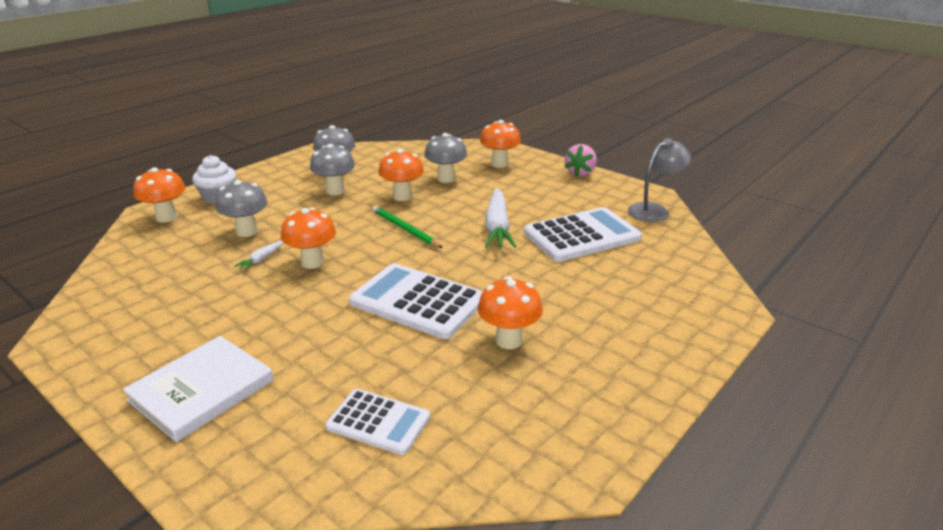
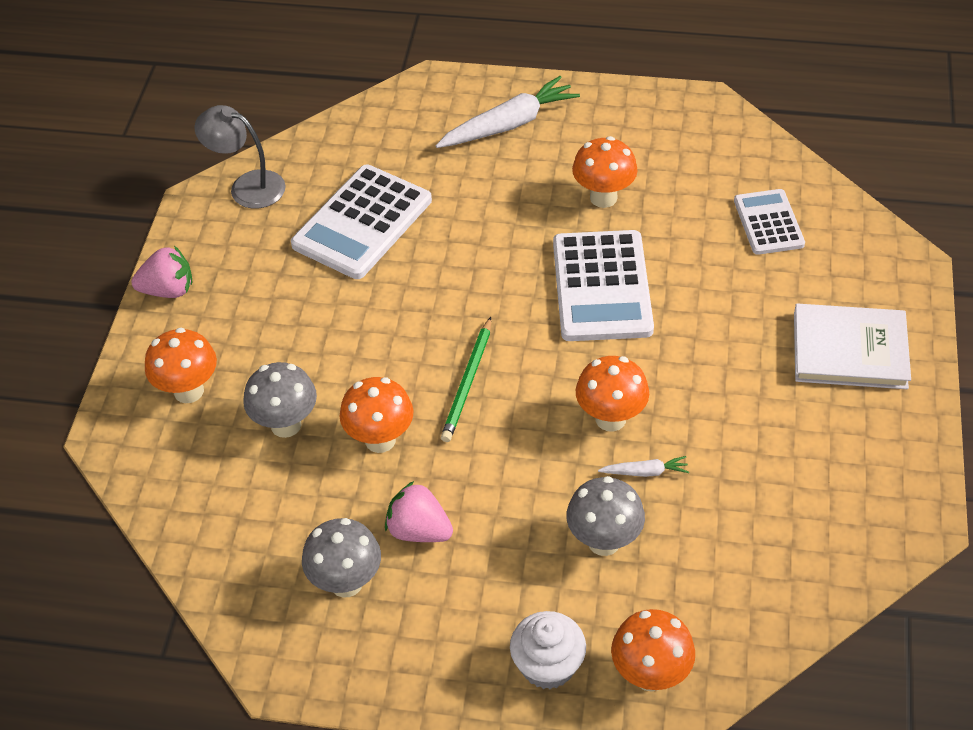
camera: 120 degrees left, 20 degrees up
grey mushroom [310,144,355,195] -> pink strawberry [385,481,453,542]
white carrot [485,188,517,248] -> white carrot moved to [436,76,580,148]
white calculator [524,207,642,262] -> white calculator turned 90 degrees counterclockwise [291,165,432,279]

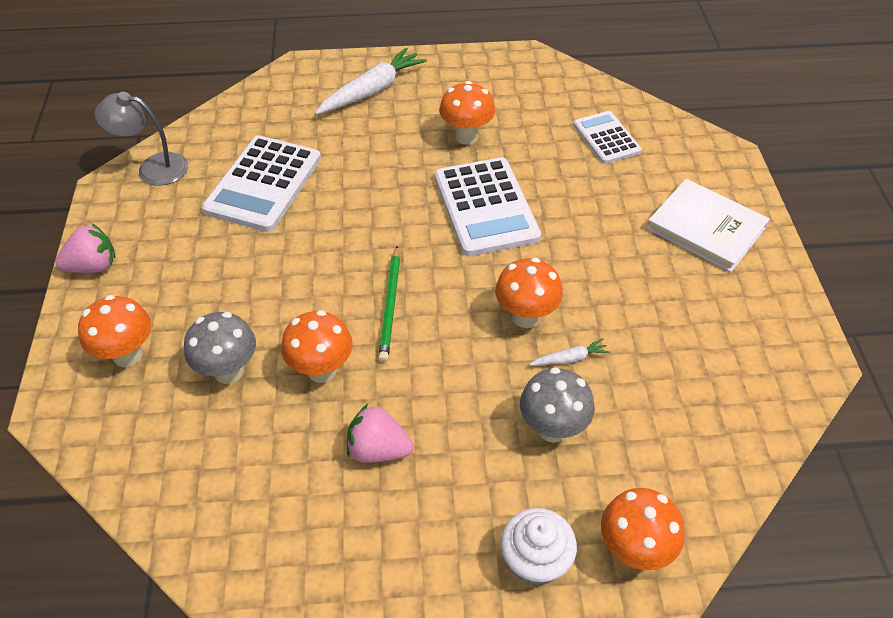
camera: 15 degrees left, 0 degrees up
grey mushroom [302,518,381,598] -> none
white book [794,304,911,389] -> white book turned 45 degrees clockwise [646,179,770,272]

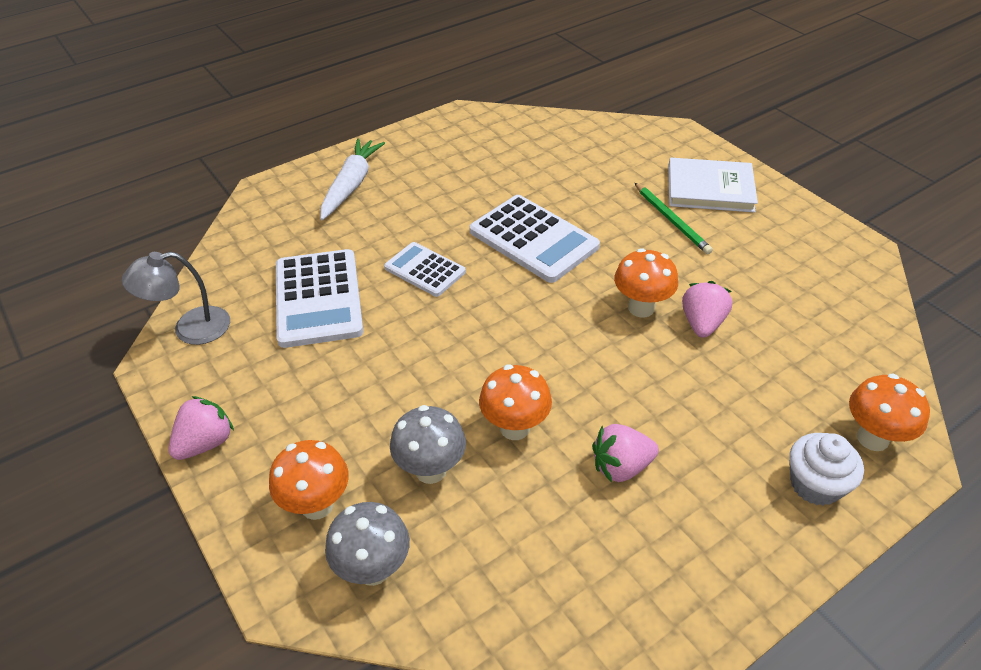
camera: 30 degrees left, 5 degrees down
green pencil [378,246,400,362] -> green pencil moved to [635,183,713,254]
orange mushroom [439,81,495,145] -> none
grey mushroom [520,367,595,443] -> grey mushroom moved to [325,502,410,586]
white carrot [529,338,610,366] -> pink strawberry [682,281,732,338]
white calculator [573,111,642,164] -> white calculator moved to [384,242,466,297]

